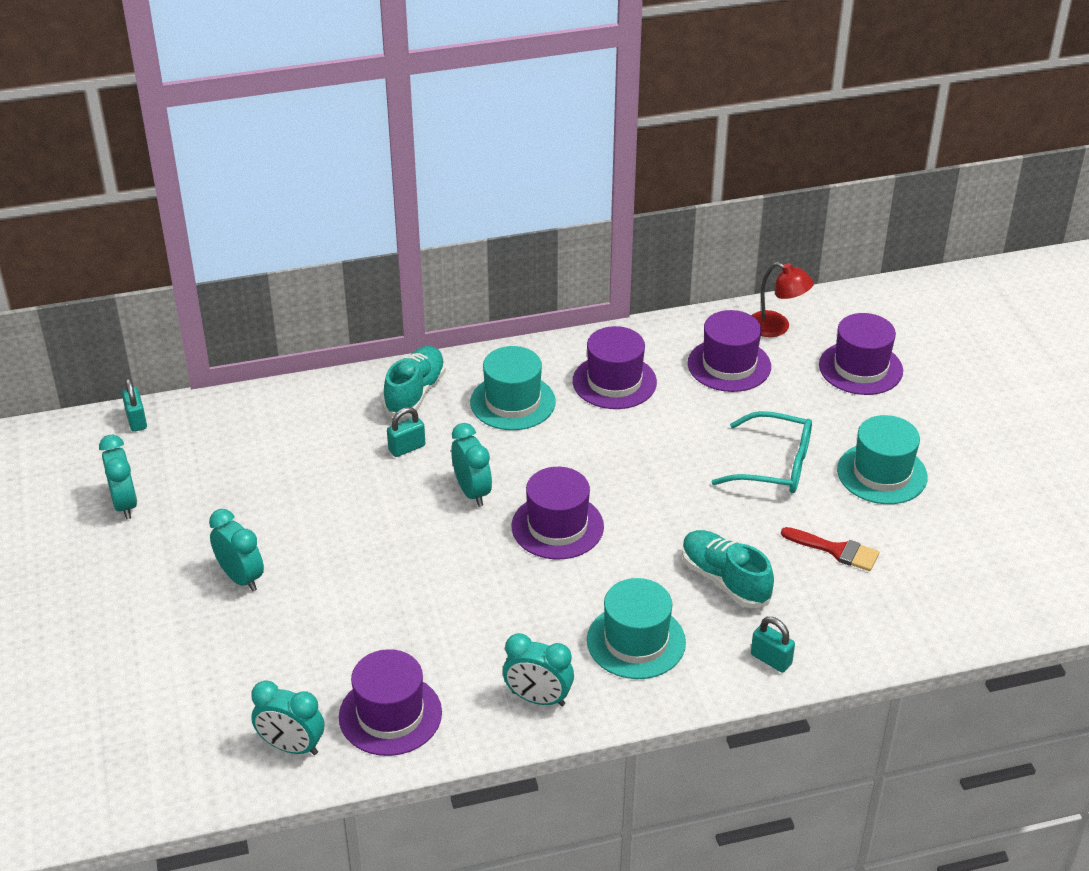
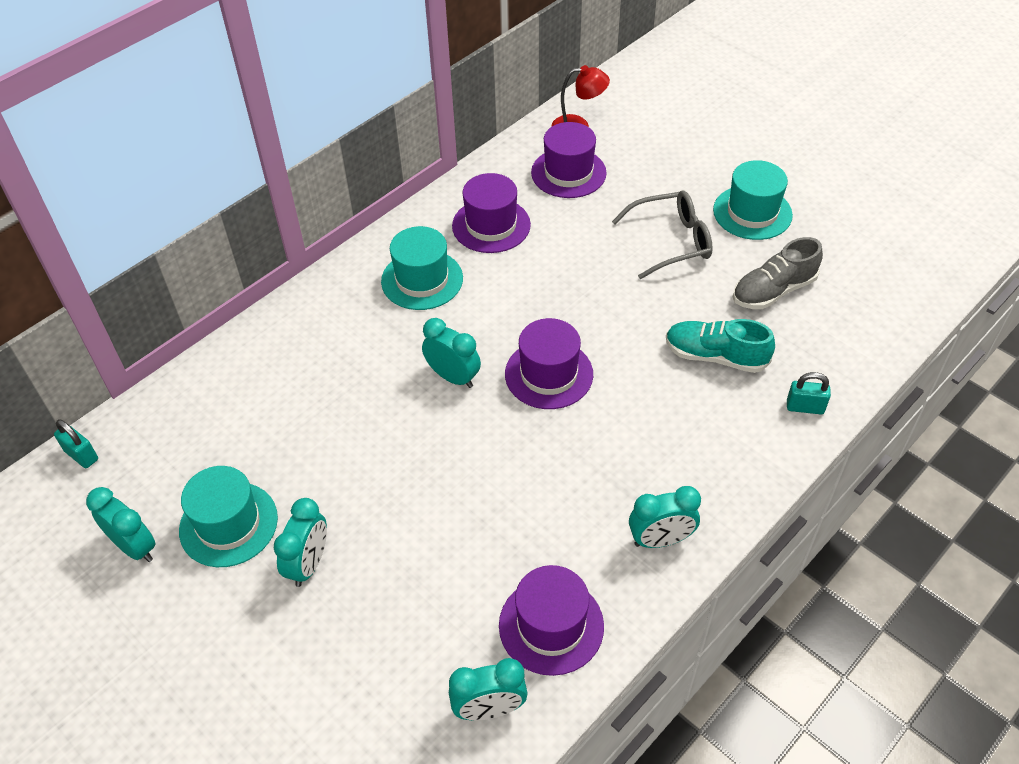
camera: 30 degrees left, 10 degrees up
turquoise clock [209,509,264,592] -> turquoise clock turned 90 degrees clockwise [274,498,327,587]
turquoise shoe [382,346,446,417] -> none
turquoise padlock [387,407,425,457] -> none
turquoise hat [587,578,686,679] -> turquoise hat moved to [179,466,278,567]
turquoise glasses [712,411,812,493] -> grey glasses [612,191,713,279]
red brush [781,527,879,571] -> grey shoe [733,237,823,309]
purple hat [819,313,903,395] -> none

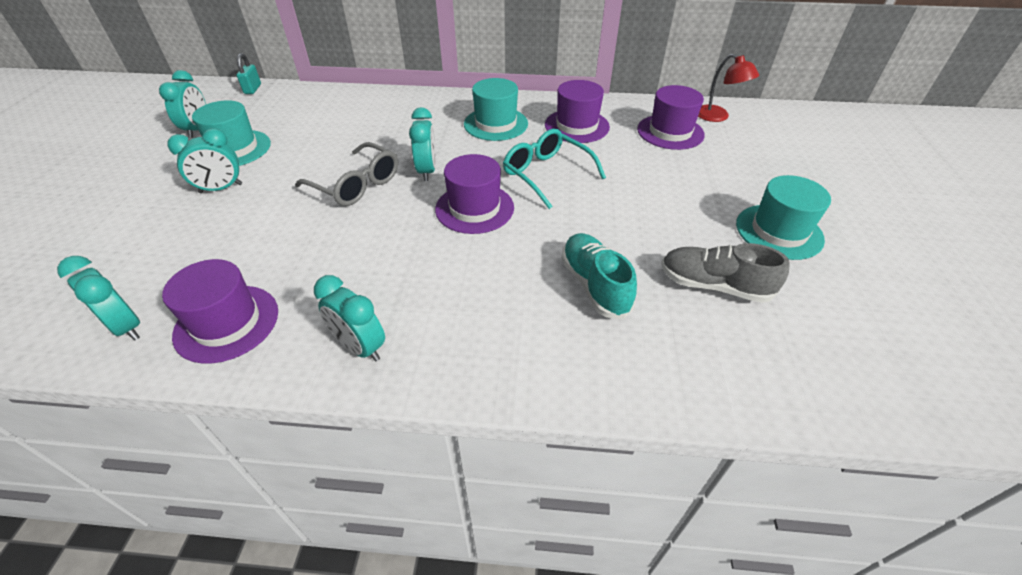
camera: 50 degrees right, 5 degrees down
grey glasses [612,191,713,279] -> grey glasses moved to [295,142,398,206]
turquoise padlock [787,372,831,414] -> none
none -> turquoise glasses [503,129,606,209]

